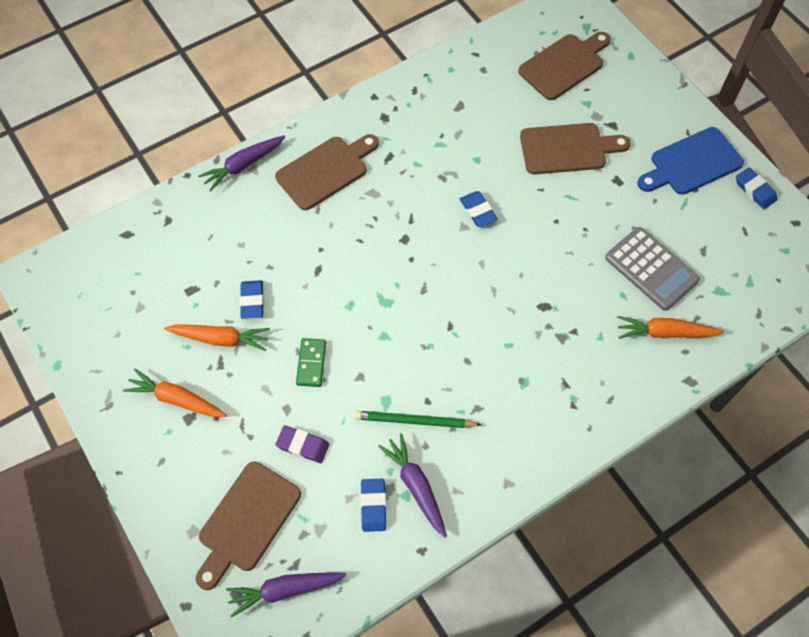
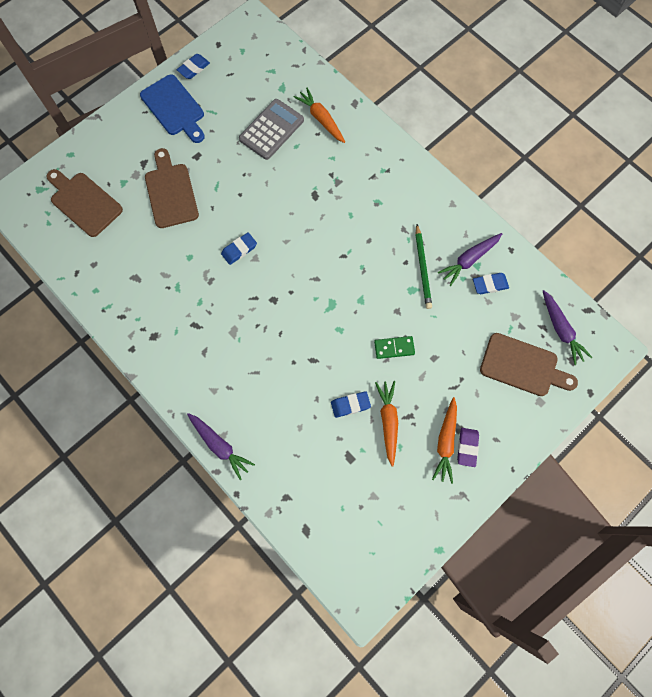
camera: 100 degrees left, 10 degrees up
brown cutting board [275,134,379,210] -> none
purple eraser [275,425,329,463] -> purple eraser moved to [457,428,479,467]
orange carrot [617,316,724,339] -> orange carrot turned 150 degrees clockwise [294,88,345,143]

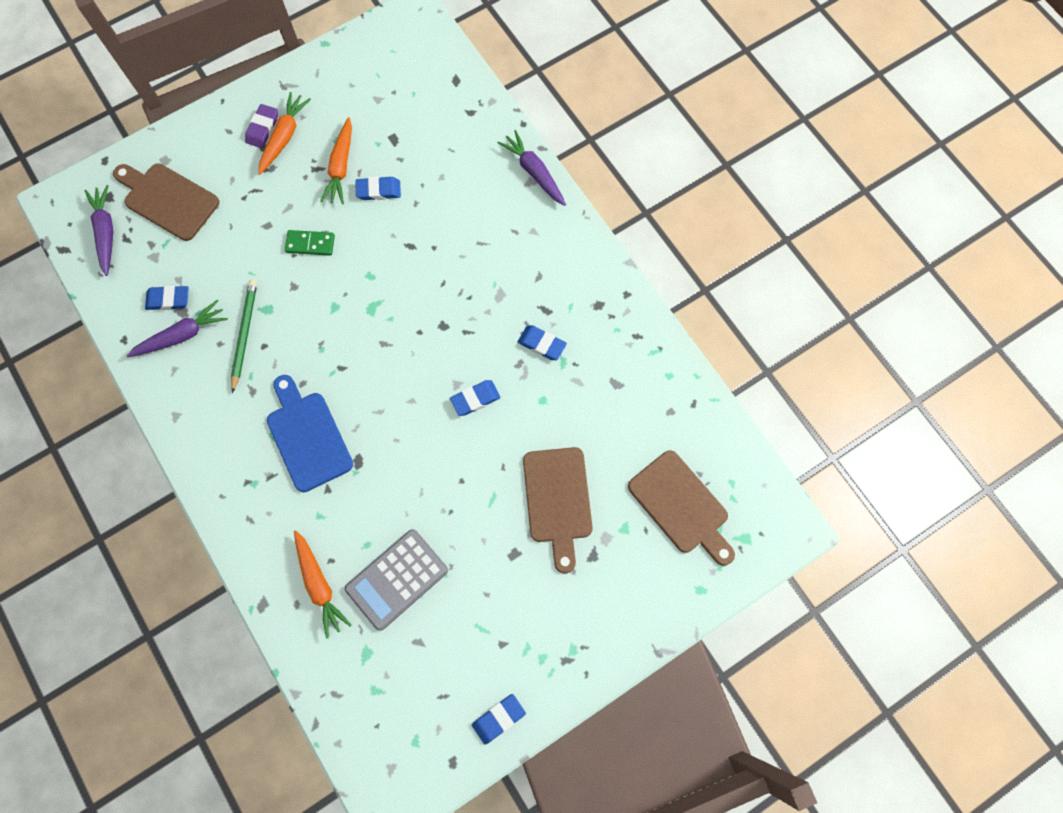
camera: 170 degrees left, 0 degrees up
blue cutting board [140,74,205,143] -> blue cutting board moved to [267,375,353,492]
none -> blue eraser [518,325,567,360]

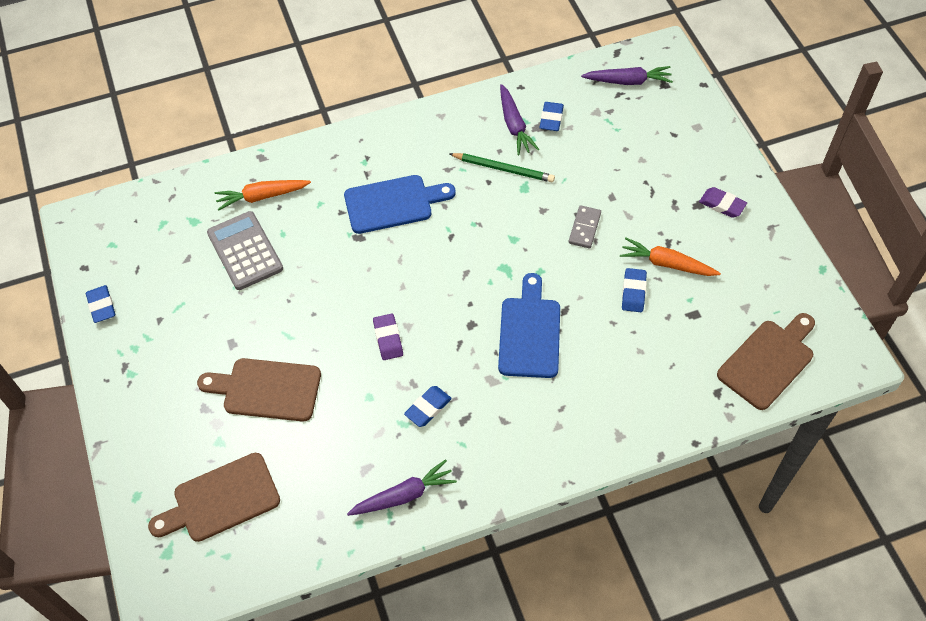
camera: 105 degrees right, 15 degrees down
brown cutting board [113,163,219,241] -> brown cutting board moved to [717,313,815,410]
orange carrot [258,92,311,175] -> none
green domino [285,230,335,256] -> grey domino [569,205,601,248]
blue eraser [450,380,501,416] -> purple eraser [373,313,403,360]
purple carrot [497,130,566,206] -> purple carrot moved to [347,459,457,516]
none -> blue cutting board [498,273,560,378]

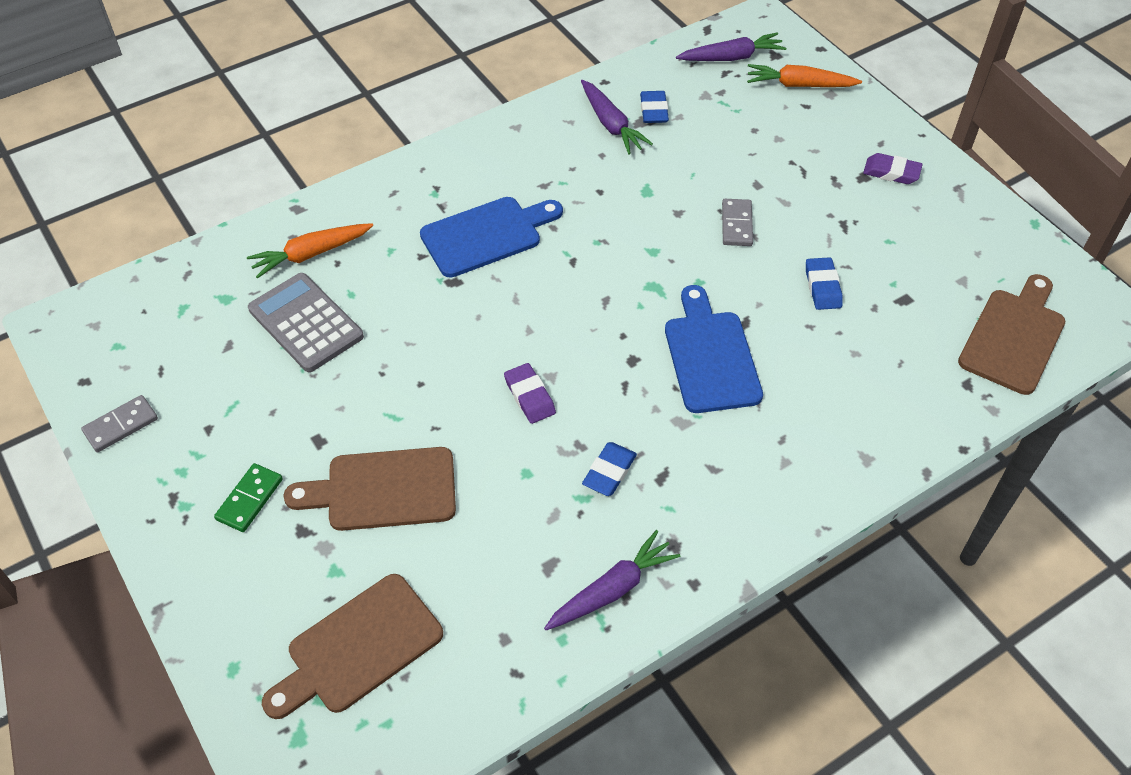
camera: 15 degrees left, 5 degrees down
blue eraser [86,285,115,323] -> grey domino [81,395,158,452]
green pencil [449,153,555,182] -> none
orange carrot [620,238,721,276] -> orange carrot moved to [747,64,862,87]
none -> green domino [214,463,283,532]

